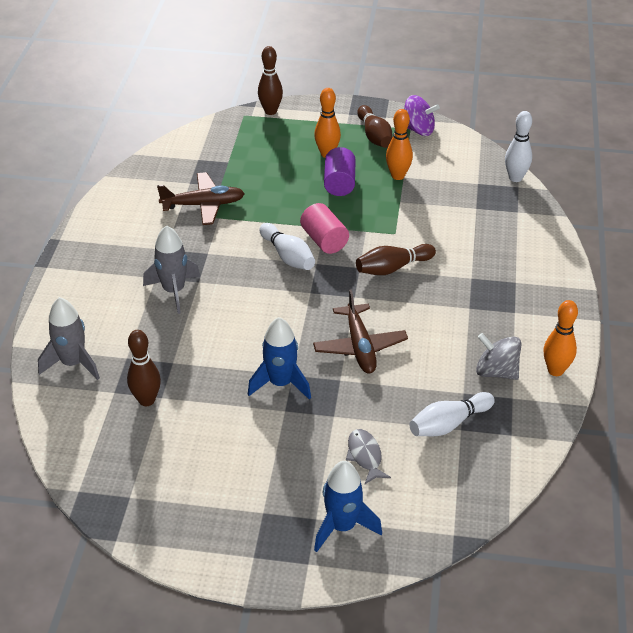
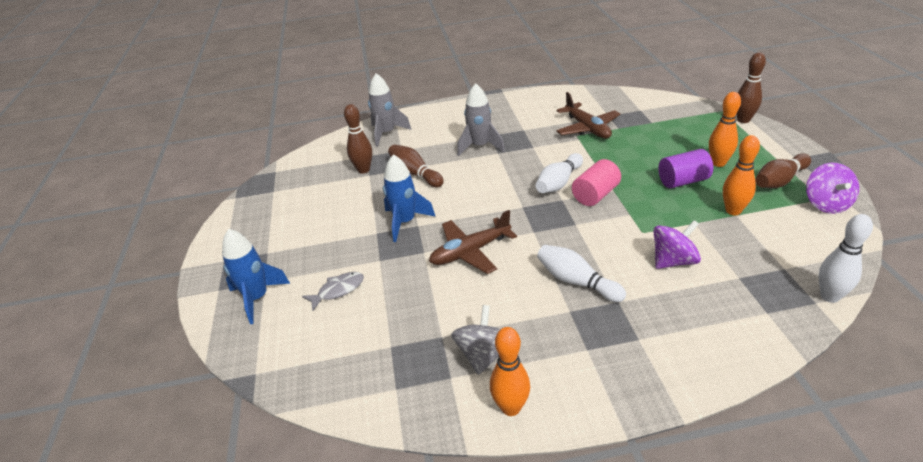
camera: 75 degrees right, 5 degrees down
brown bowling pin [356,244,436,275] -> brown bowling pin moved to [388,145,444,187]
white bowling pin [410,392,495,436] -> white bowling pin moved to [537,245,626,302]
none -> purple spinning top [653,220,701,269]

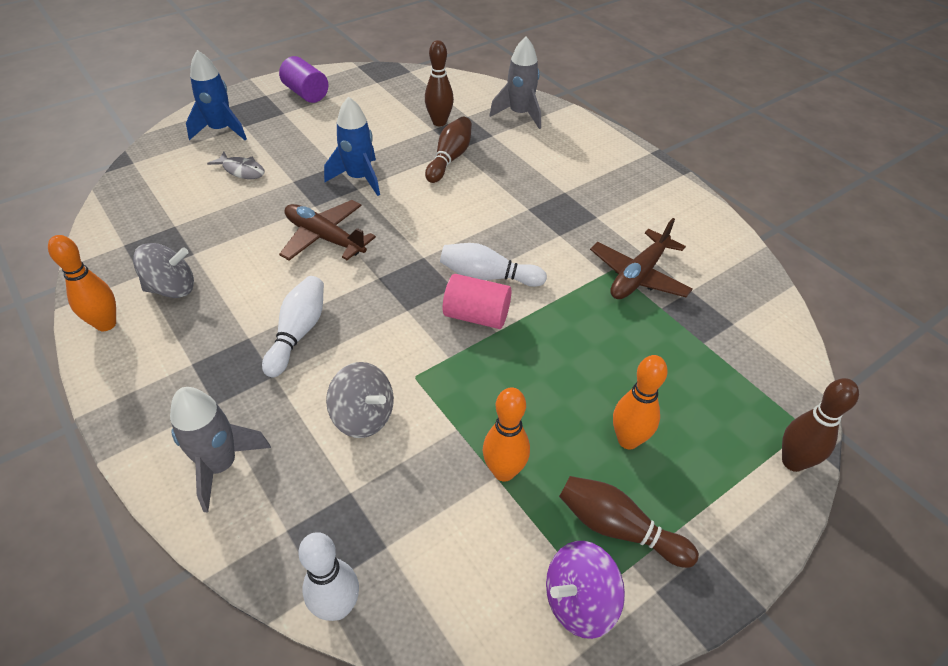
camera: 60 degrees right, 10 degrees up
grey rocket [457,83,505,156] -> grey rocket moved to [170,387,271,512]
purple spinning top [653,220,701,269] -> grey spinning top [326,362,394,438]
purple cylinder [658,149,713,188] -> purple cylinder moved to [279,56,329,103]

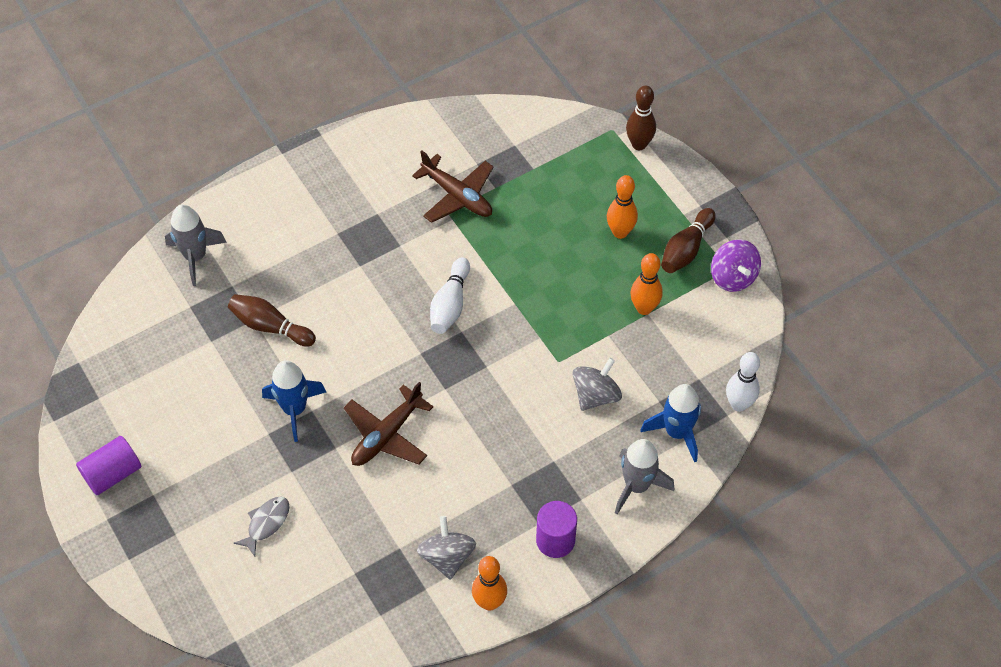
camera: 85 degrees left, 10 degrees up
blue rocket [186,50,247,140] -> blue rocket moved to [640,384,701,463]
white bowling pin [262,276,324,377] -> none
brown bowling pin [425,40,454,126] -> none
pink cylinder [443,274,511,329] -> none
none -> purple cylinder [536,501,577,558]

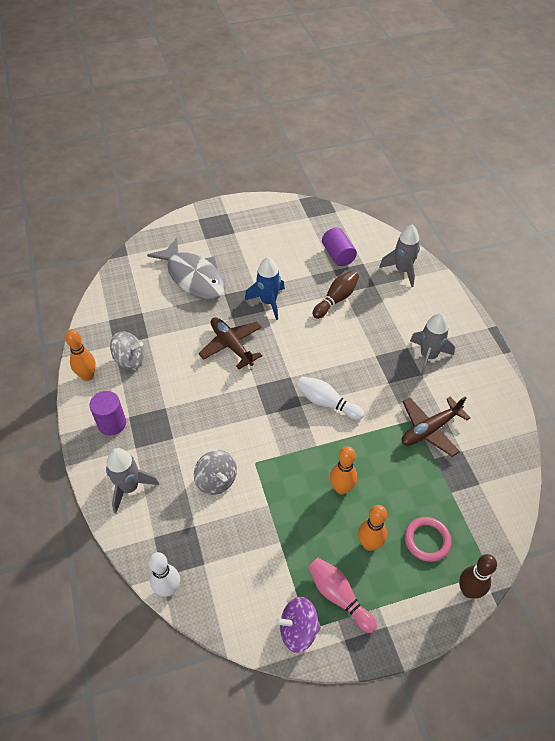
camera: 105 degrees right, 5 degrees down
purple cylinder [76,436,142,495] -> purple cylinder moved to [322,227,357,266]
grey fish [234,496,289,557] -> grey fish [147,238,226,300], size x2.25
orange bowling pin [630,253,663,315] -> orange bowling pin moved to [330,446,357,495]
blue rocket [640,384,701,463] -> none
brown bowling pin [661,208,716,273] -> pink bowling pin [308,558,377,633]
none -> pink ring [405,517,451,562]
none -> grey rocket [410,313,455,376]

